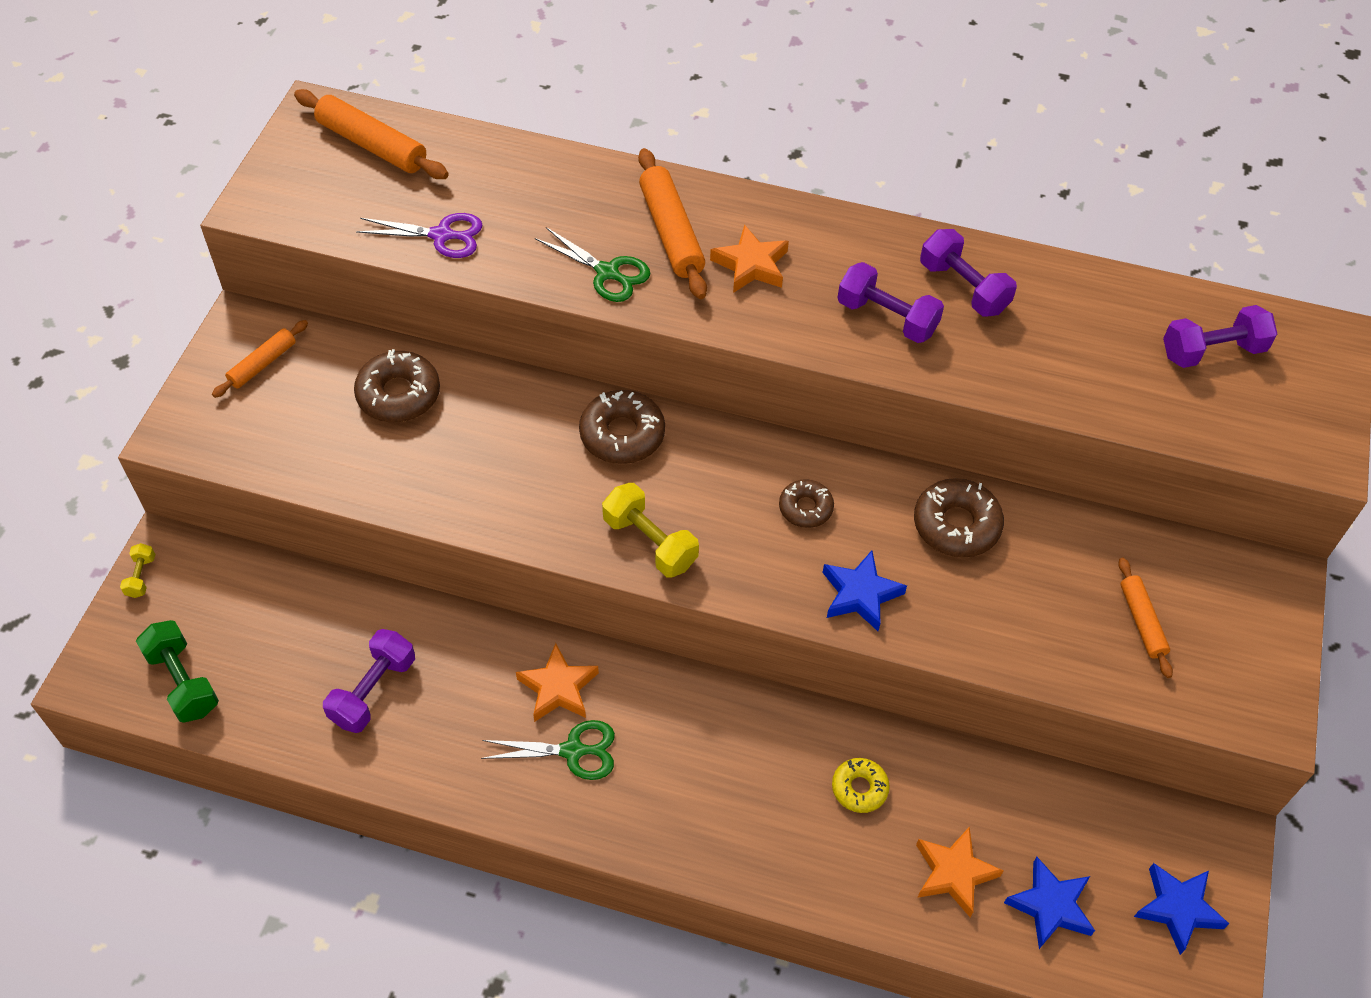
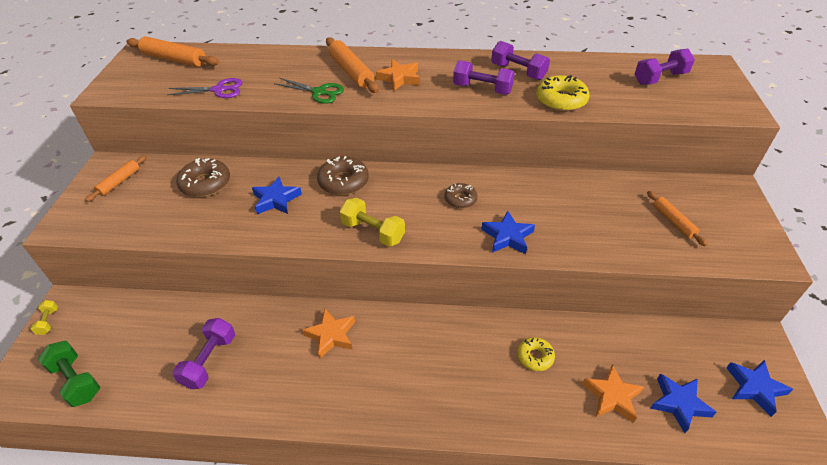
camera: 10 degrees left, 10 degrees down
green scissors [481,720,615,780] -> none
brown donut [914,478,1004,558] -> none
none -> blue star [252,176,302,214]
none -> yellow donut [536,75,590,111]

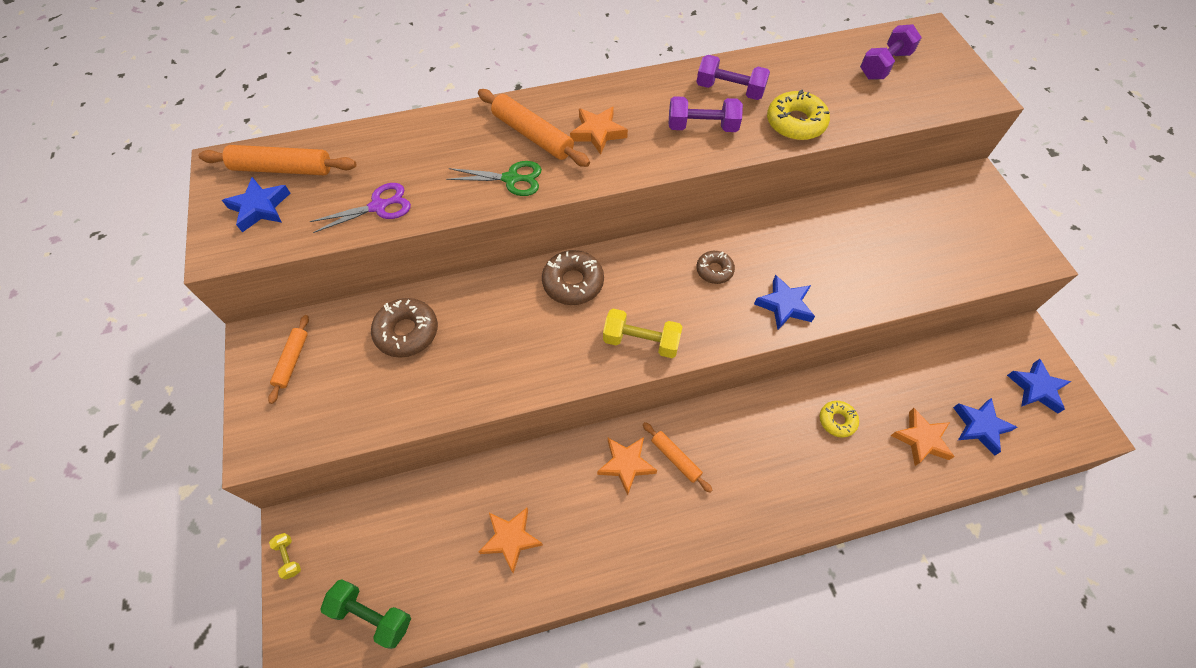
camera: 20 degrees left, 15 degrees up
purple dumbbell [172,318,235,389] -> orange star [479,508,543,574]
blue star [252,176,302,214] -> blue star moved to [222,177,290,232]
orange rolling pin [647,191,707,246] -> orange rolling pin moved to [643,422,712,493]

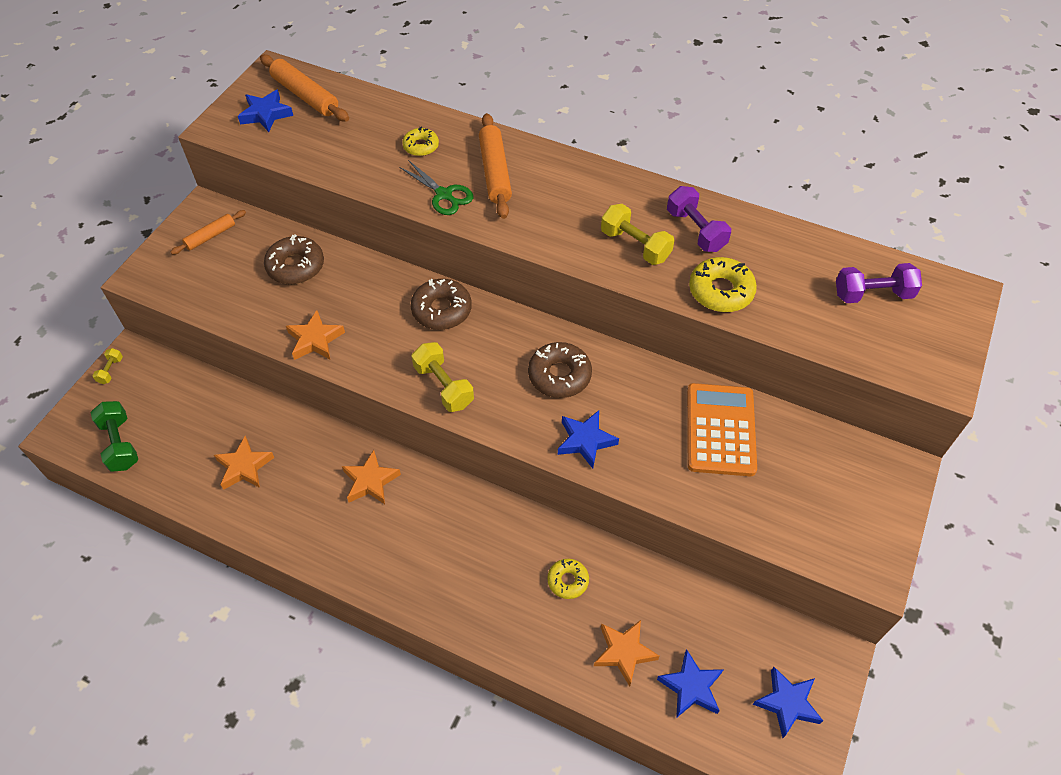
camera: 40 degrees right, 5 degrees down
purple scissors [310,183,411,233] -> none
orange star [570,106,628,155] -> orange star moved to [286,310,345,360]
orange rolling pin [643,422,712,493] -> none
purple dumbbell [669,96,743,132] -> yellow dumbbell [601,204,675,265]
brown donut [696,251,735,284] -> brown donut [528,342,592,398], size x1.61
none -> yellow donut [402,127,439,156]
none -> orange calculator [687,383,757,477]

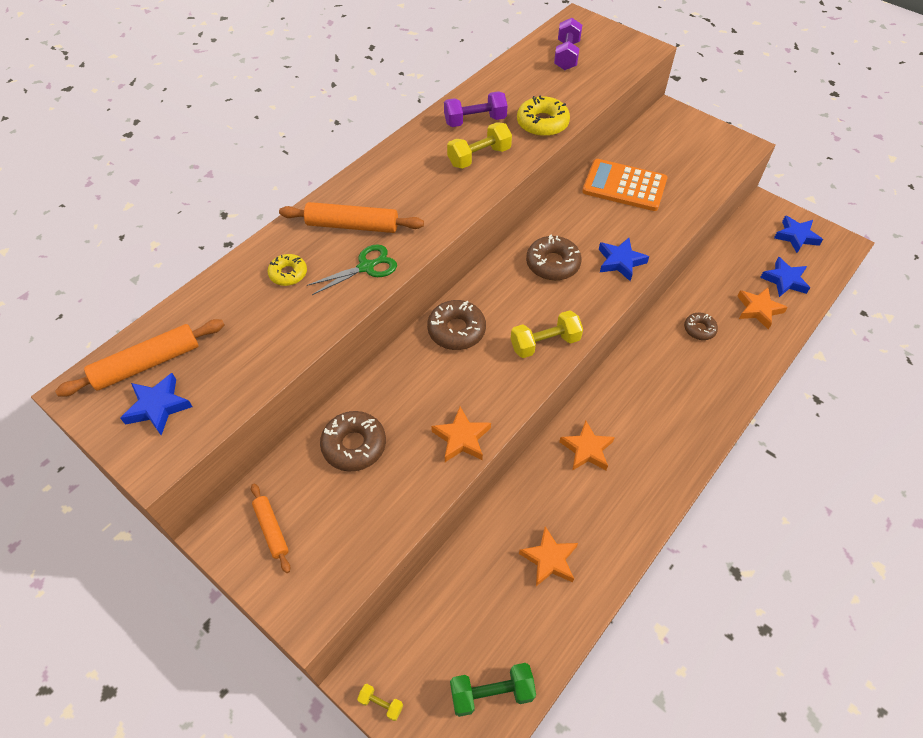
camera: 75 degrees left, 0 degrees up
yellow donut [547,559,589,599] -> brown donut [684,313,718,340]

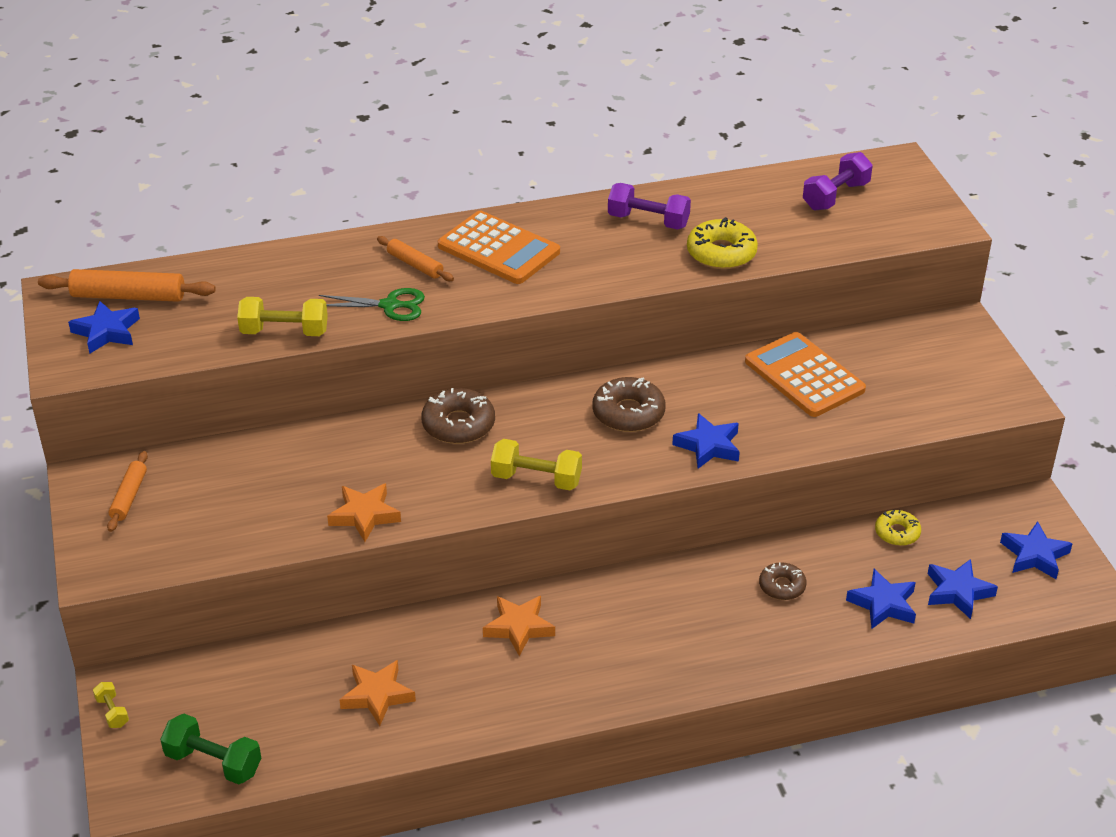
camera: 35 degrees right, 15 degrees down
yellow donut [268,254,307,286] -> yellow donut moved to [875,510,921,546]
orange rolling pin [279,202,424,233] -> orange rolling pin [377,236,454,281], size x0.60
brown donut [320,411,386,472] -> none
yellow dumbbell [447,122,512,169] -> yellow dumbbell moved to [237,297,328,336]
orange star [737,287,788,330] -> blue star [846,569,916,629]
none -> orange calculator [438,211,560,284]

